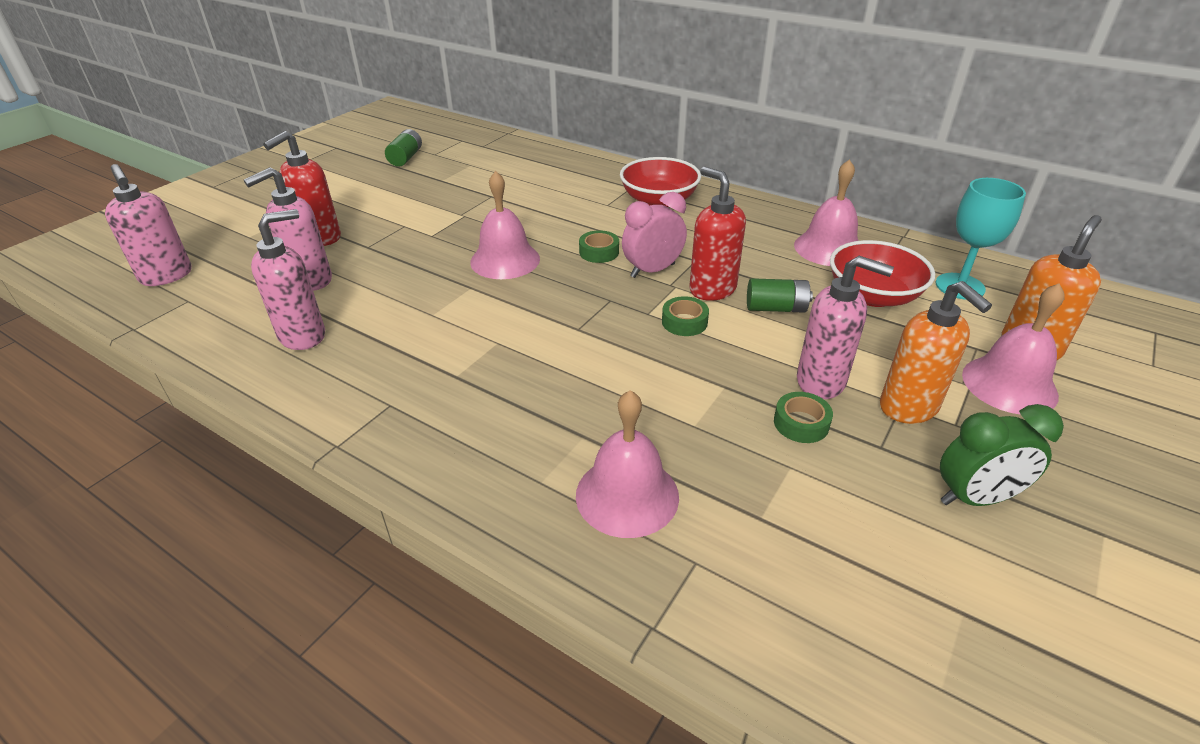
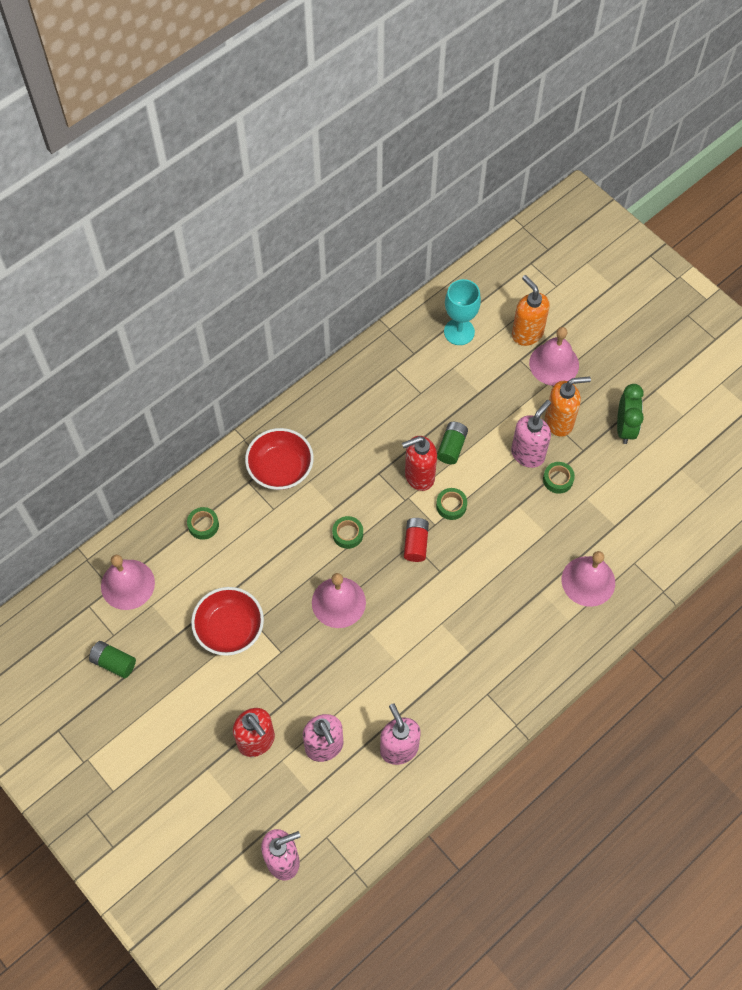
camera: 75 degrees left, 25 degrees up
pink clock [622,192,687,278] -> none
pink bell [794,159,859,266] -> pink bell moved to [101,555,155,610]
red bowl [830,240,935,307] -> red bowl moved to [191,587,264,656]
none -> green tape [187,507,219,540]
none -> red battery [404,518,429,562]

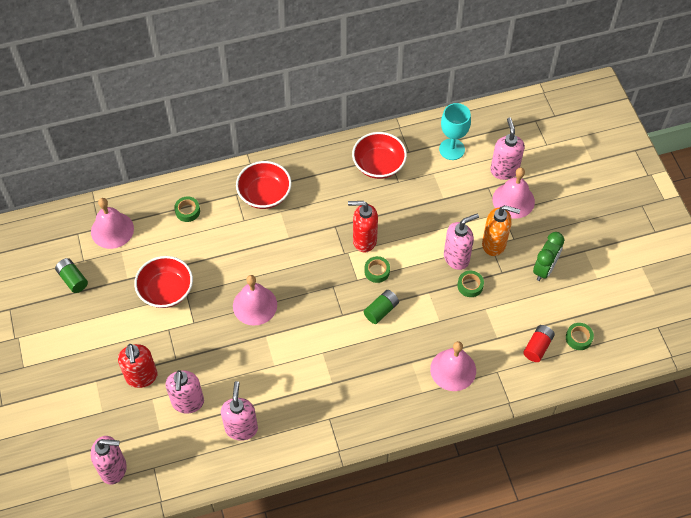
camera: 25 degrees right, 5 degrees down
green tape [332,516,363,549] -> green tape moved to [566,323,594,350]
red battery [404,518,429,562] -> red battery moved to [523,325,555,362]
green battery [437,422,468,464] -> green battery moved to [364,290,399,324]
orange soap dispenser [512,275,550,346] -> pink soap dispenser [490,117,525,180]
none -> red bowl [352,132,407,179]

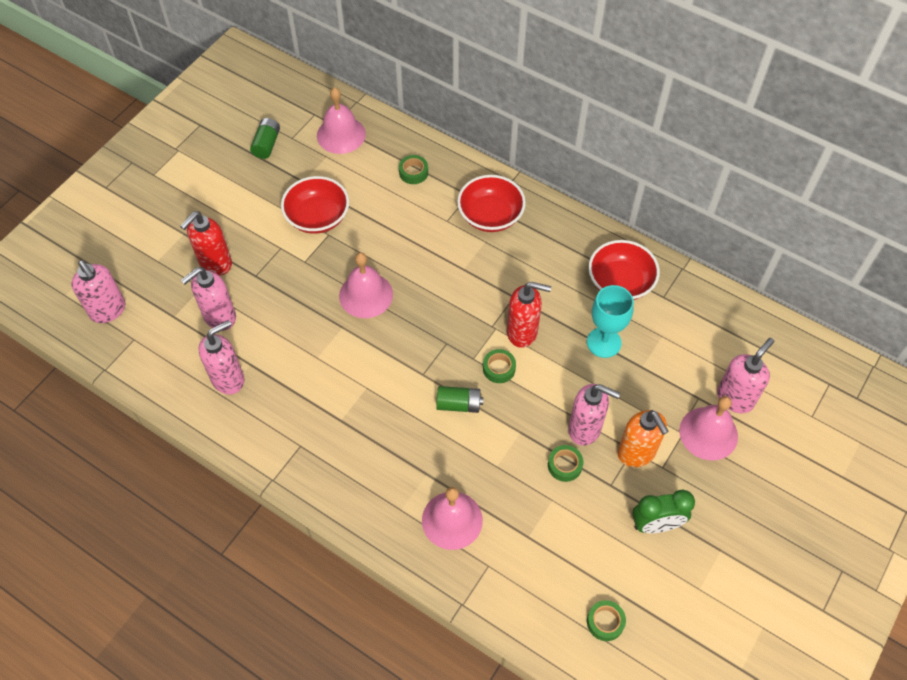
camera: 50 degrees right, 0 degrees up
red soap dispenser [348,201,378,253] -> red soap dispenser turned 135 degrees clockwise [507,282,551,348]
turquoise goblet [439,103,471,160] -> turquoise goblet moved to [587,285,634,358]
red battery [523,325,555,362] -> none

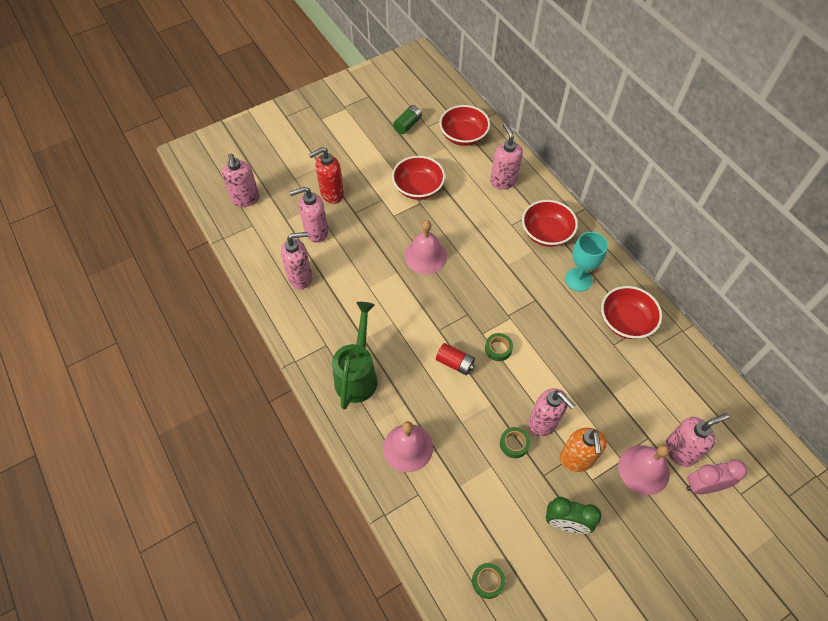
camera: 25 degrees right, 0 degrees up
pink bell [317,87,366,154] -> red bowl [439,105,490,146]
green tape [399,155,428,184] -> pink soap dispenser [491,123,523,189]
green battery [436,386,483,413] -> red battery [436,343,475,375]
red soap dispenser [507,282,551,348] -> none
turquoise goblet [587,285,634,358] -> turquoise goblet moved to [565,232,608,291]
none -> green watering can [332,302,377,410]
none -> pink clock [686,459,747,494]

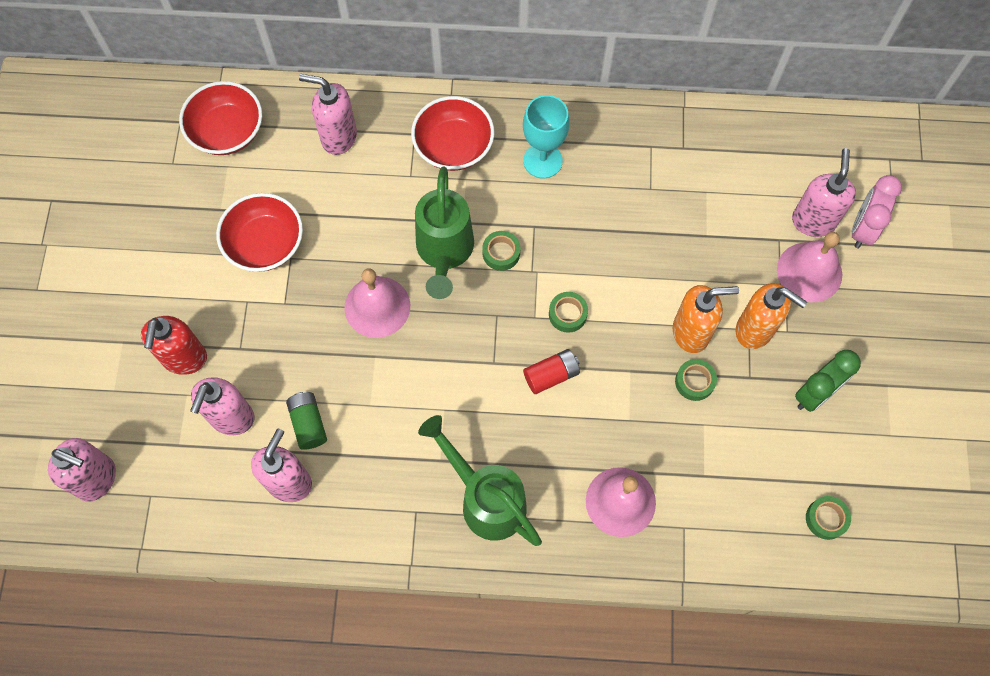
camera: 55 degrees left, 10 degrees up
green battery [393,105,422,134] -> green battery moved to [286,392,327,450]
pink soap dispenser [528,388,575,436] -> orange soap dispenser [673,285,739,353]
red bowl [601,286,662,339] -> none
none -> green watering can [415,167,474,299]
none -> green tape [482,231,520,271]

